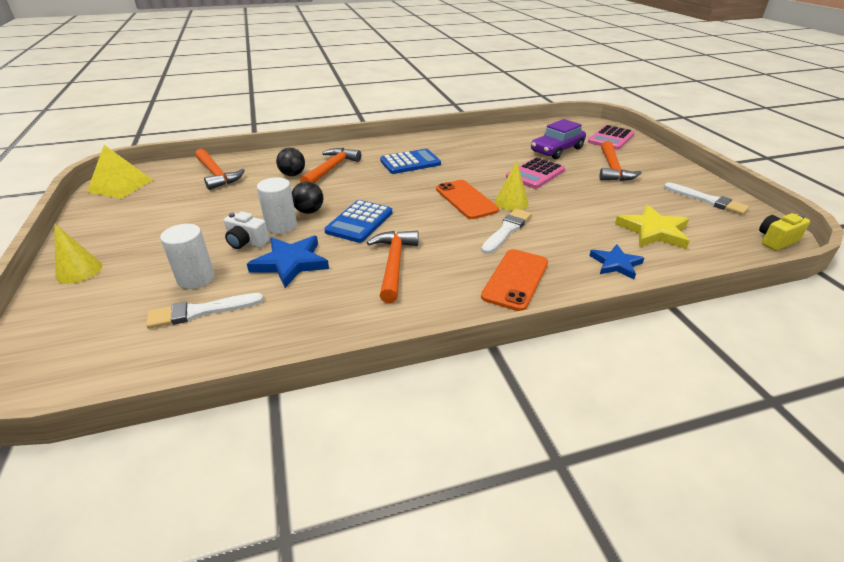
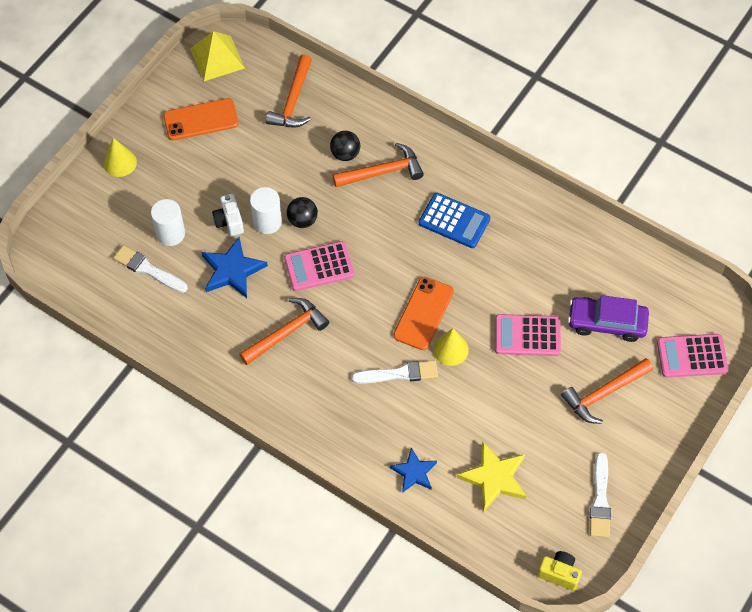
camera: 50 degrees right, 25 degrees up
blue calculator [324,200,392,243] -> pink calculator [284,241,354,291]
orange phone [481,249,548,311] -> orange phone moved to [163,98,239,140]

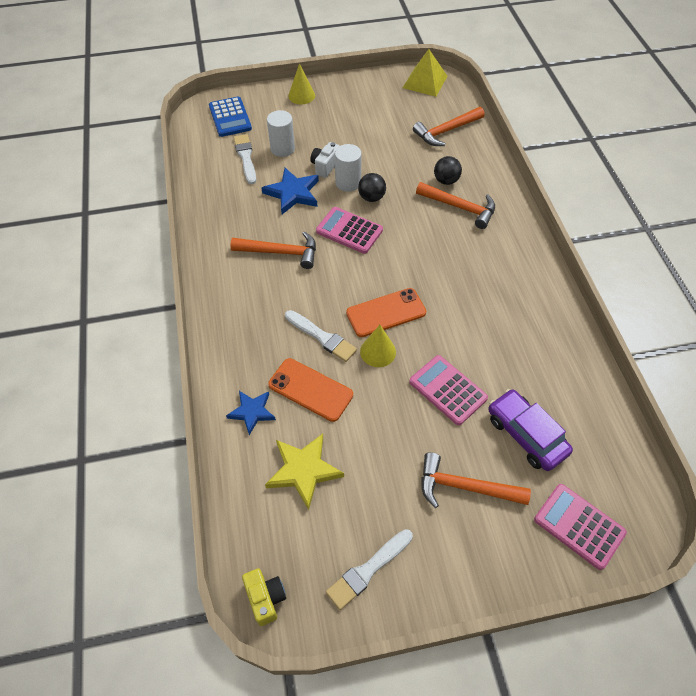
camera: 45 degrees right, 5 degrees down
orange phone [163,98,239,140] -> orange phone moved to [268,358,353,422]
blue calculator [419,193,490,248] -> blue calculator moved to [209,97,252,137]

